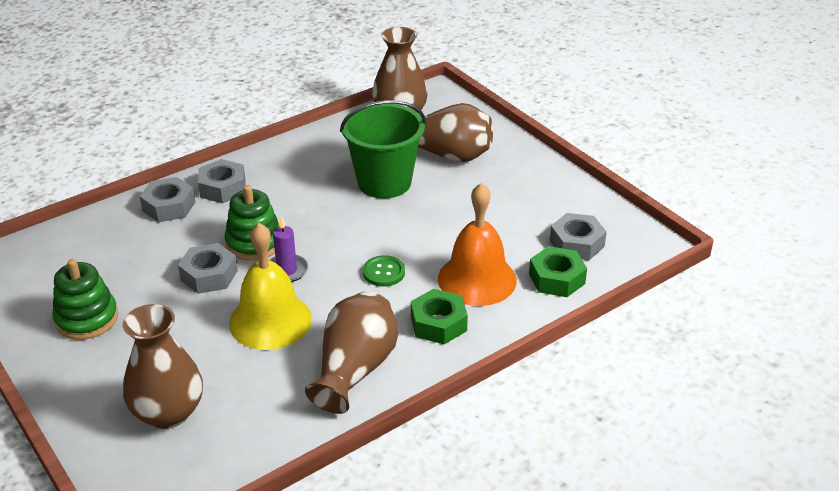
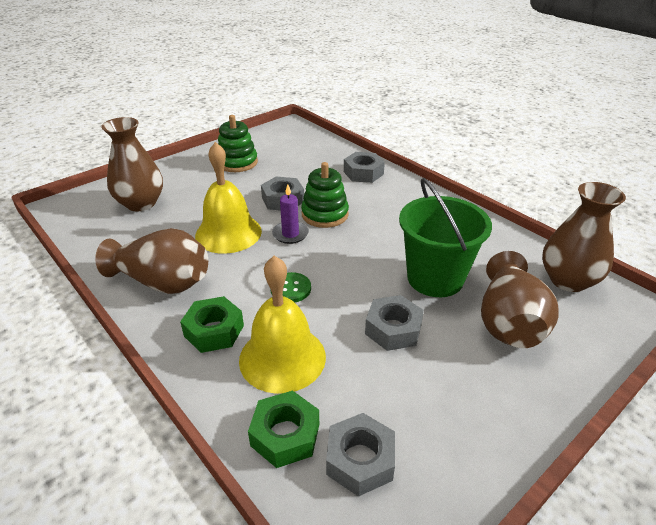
camera: 85 degrees right, 0 degrees up
grey nut [198,159,245,204] -> grey nut moved to [365,295,424,351]
orange bell [438,183,517,306] -> yellow bell [239,256,326,394]

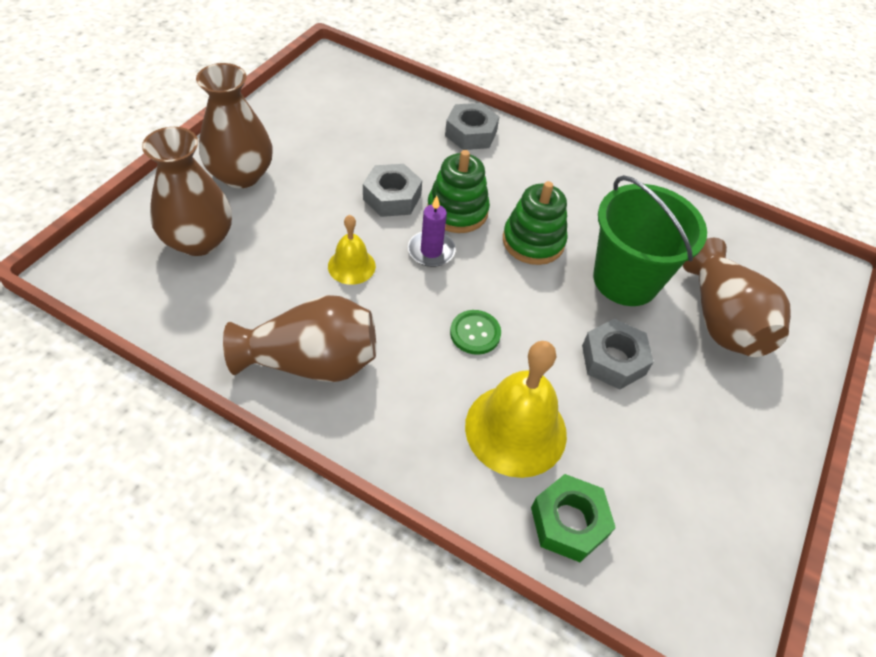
camera: 25 degrees left, 15 degrees up
green nut [180,296,244,353] -> none
yellow bell [195,142,262,254] -> yellow bell [328,215,376,285], size x0.54
green stacking toy [218,115,258,172] -> green stacking toy moved to [503,181,568,265]
grey nut [326,413,395,497] -> none
brown vase [542,182,626,292] -> brown vase moved to [196,63,273,188]

